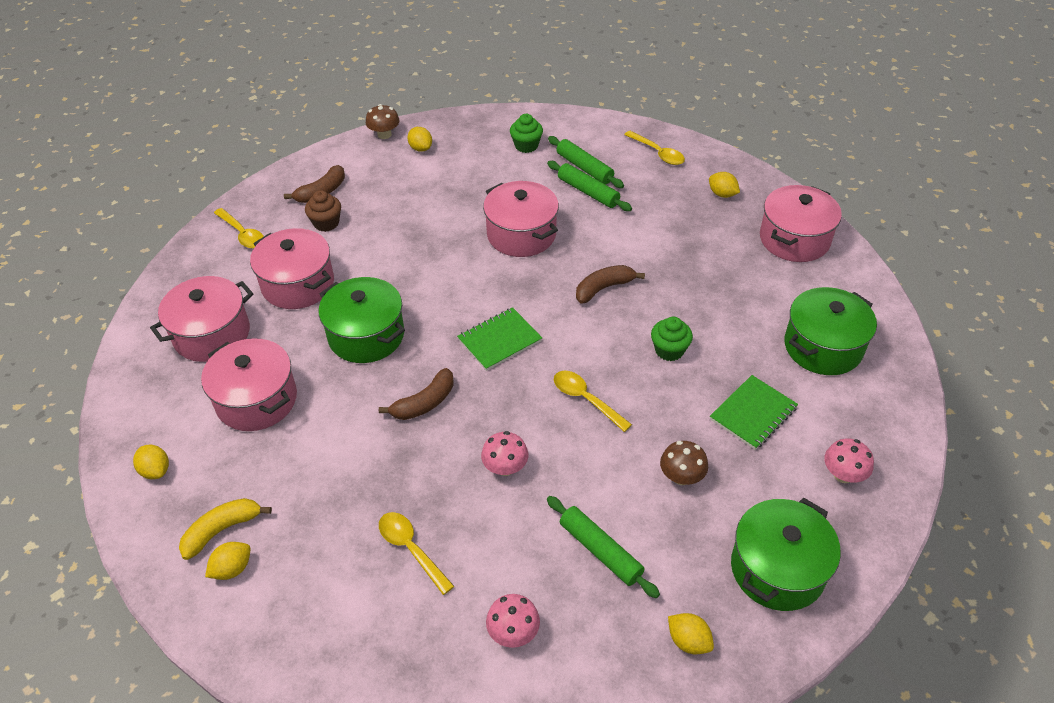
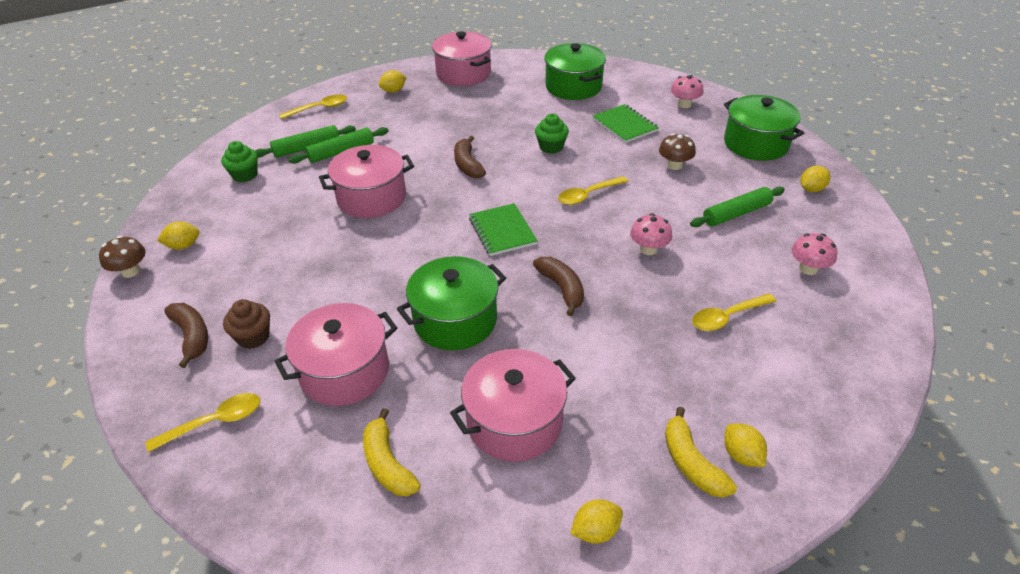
camera: 75 degrees left, 5 degrees down
pink pot [150,276,253,362] -> yellow banana [363,408,421,496]

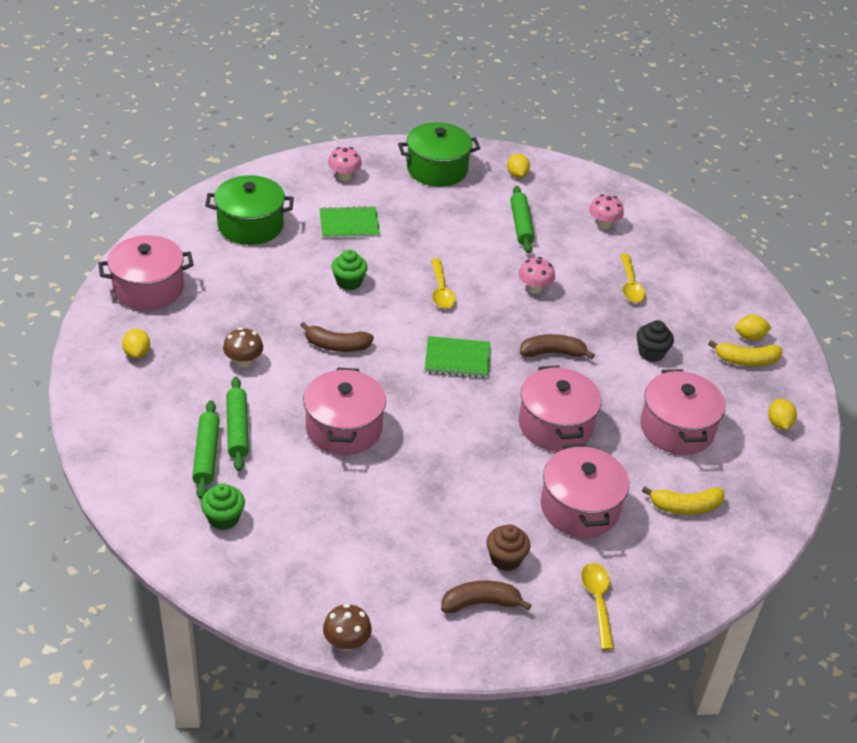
camera: 70 degrees left, 0 degrees up
yellow lemon [157,221,200,250] -> none
yellow spoon [279,94,347,119] -> none
green pot [397,256,506,350] -> pink pot [519,365,602,452]
brown mushroom [659,133,696,170] -> brown mushroom moved to [223,328,263,367]
none -> black cupcake [636,320,674,362]

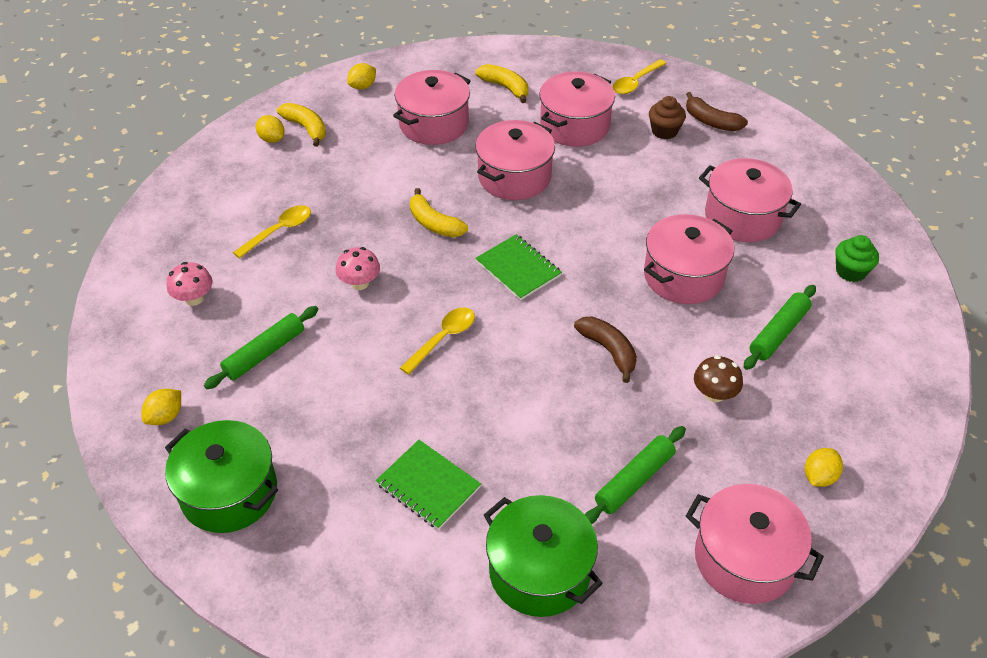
camera: 130 degrees left, 5 degrees up
green rolling pin [192,400,220,499] -> green rolling pin moved to [585,426,686,524]
brown mushroom [323,604,372,651] -> none
pink mushroom [328,147,362,181] -> none
green cupcake [331,250,368,291] -> none
brown banana [520,334,595,359] -> yellow banana [410,188,468,237]
black cupcake [636,320,674,362] -> none
none -> pink pot [699,158,801,242]

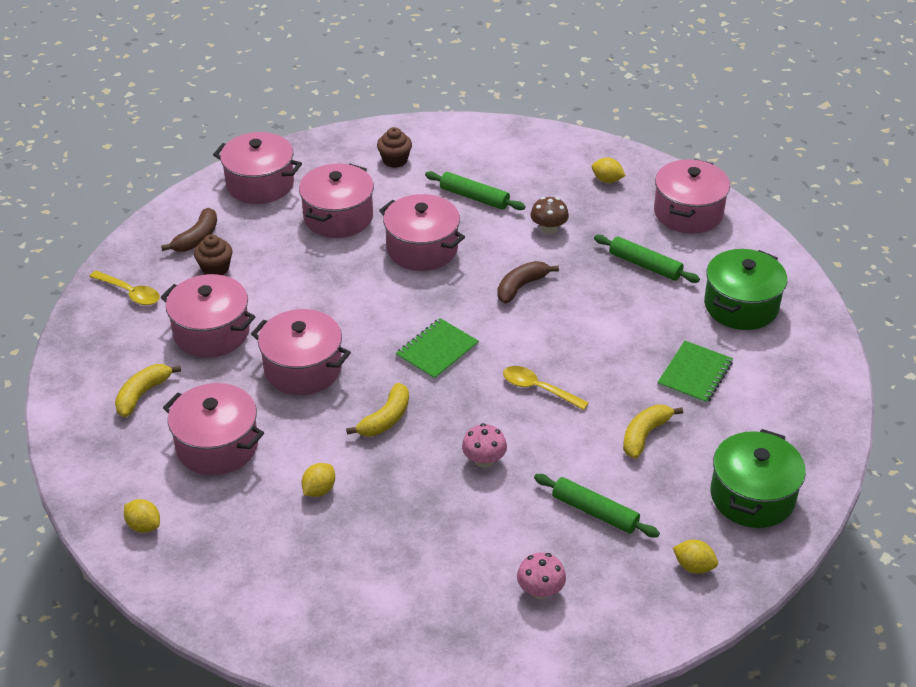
camera: 100 degrees left, 5 degrees down
yellow spoon [233,205,311,259] -> none
yellow lemon [256,115,284,143] -> yellow lemon moved to [302,463,335,497]
yellow banana [277,103,326,147] -> yellow banana moved to [623,405,683,459]
green cupcake [835,235,879,282] -> brown cupcake [377,127,412,168]
none -> pink pot [213,132,302,204]

